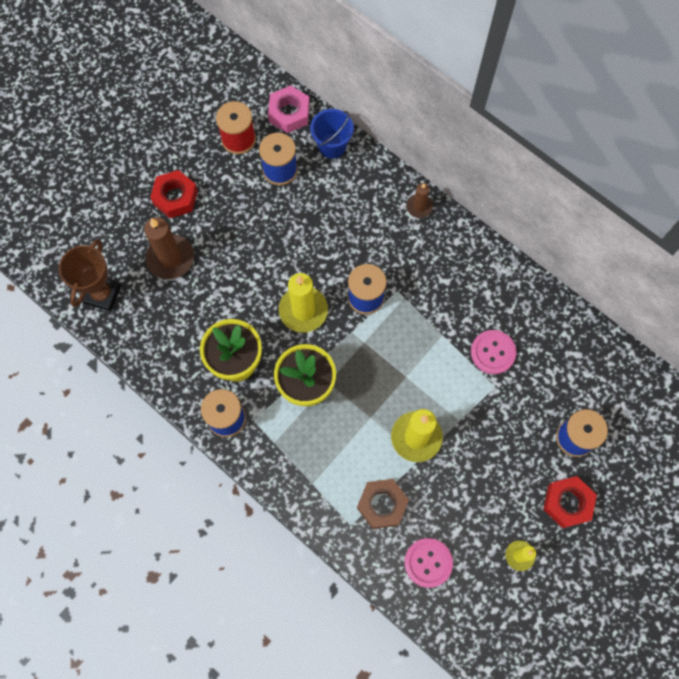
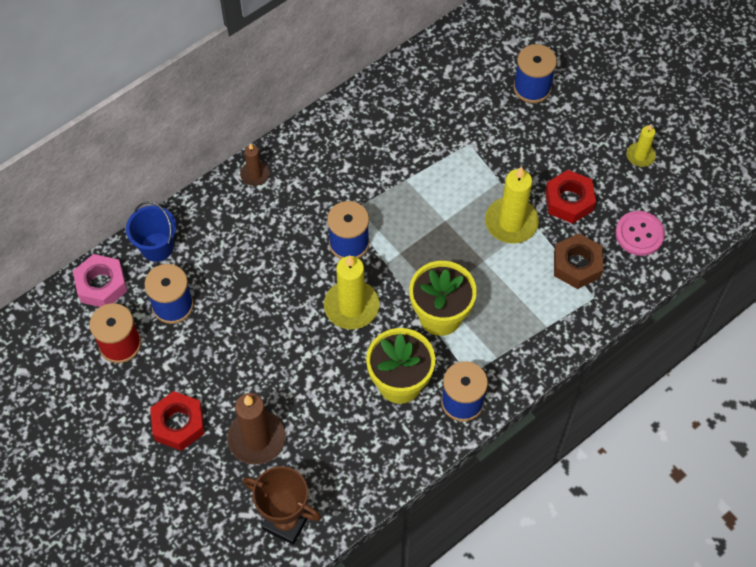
camera: 80 degrees left, 10 degrees down
pink button [471,330,516,374] -> none
red nut [543,476,597,528] -> red nut moved to [545,170,596,224]

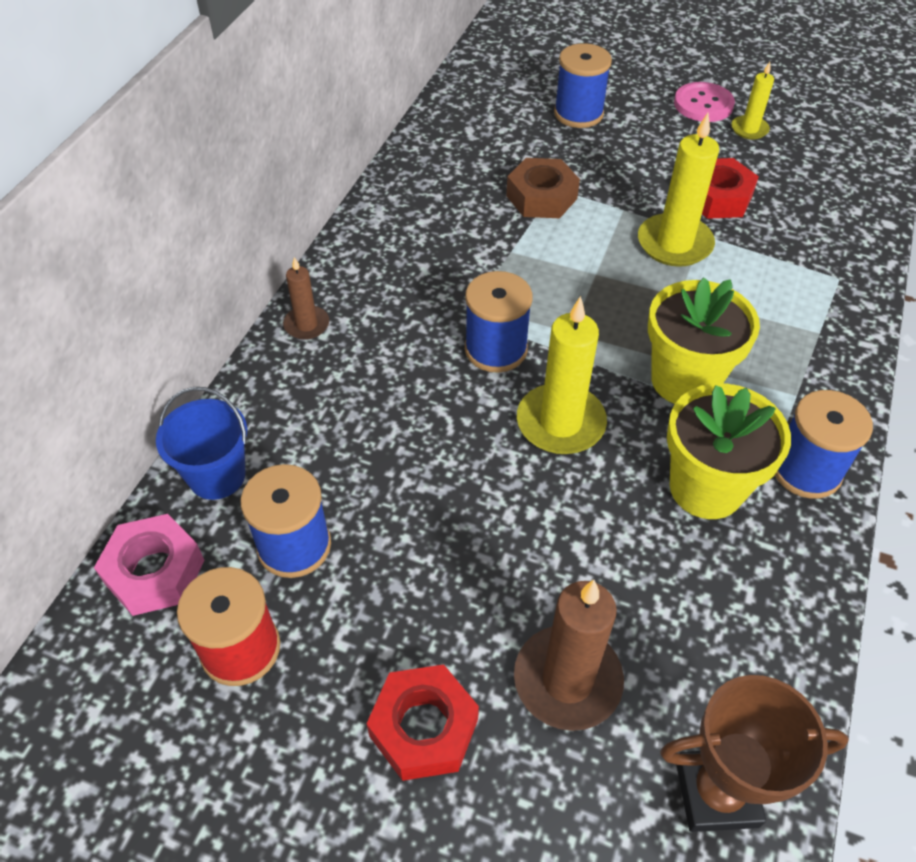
camera: 30 degrees left, 10 degrees down
brown nut [554,233,603,289] -> brown nut moved to [506,158,580,218]
pink button [615,211,665,256] -> pink button moved to [674,82,735,122]

